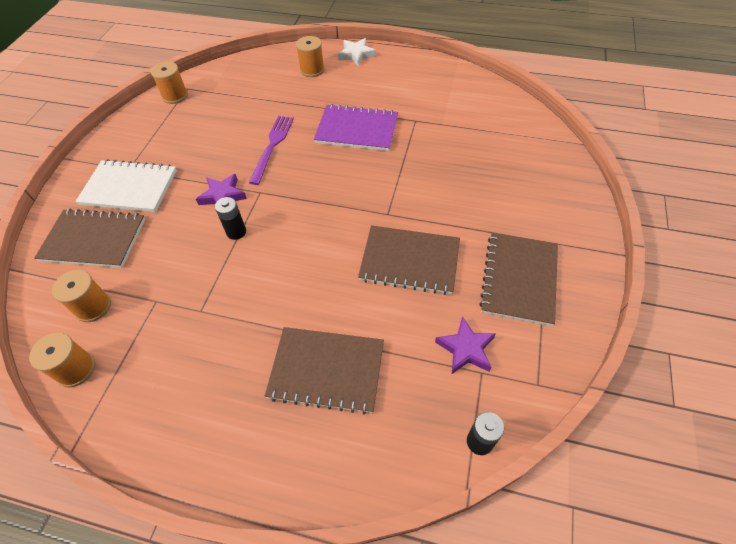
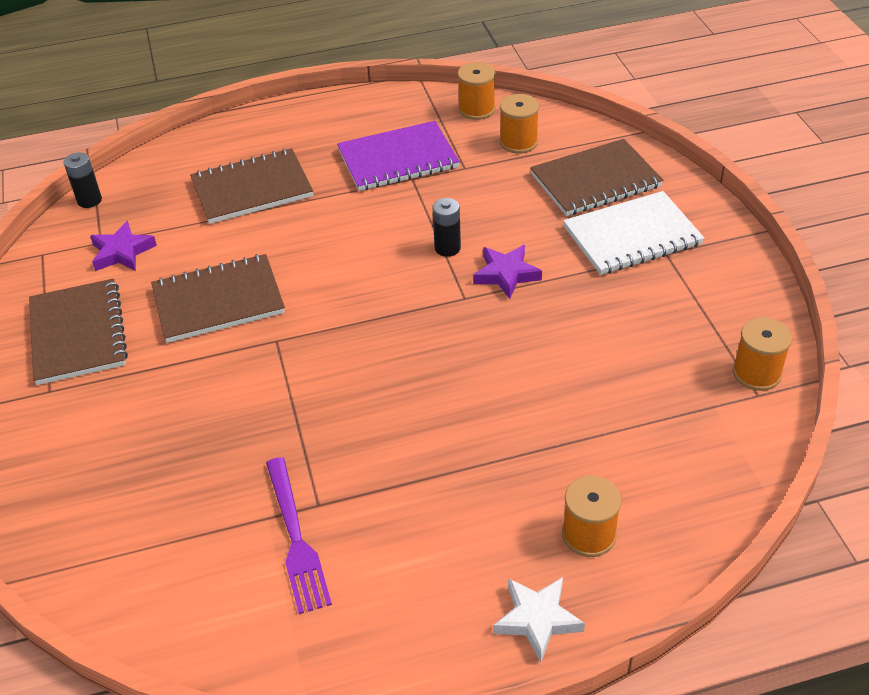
camera: 150 degrees right, 10 degrees down
purple fork [249,116,294,185] -> purple fork moved to [266,457,332,614]
purple notebook [314,104,398,151] -> purple notebook moved to [337,121,460,191]

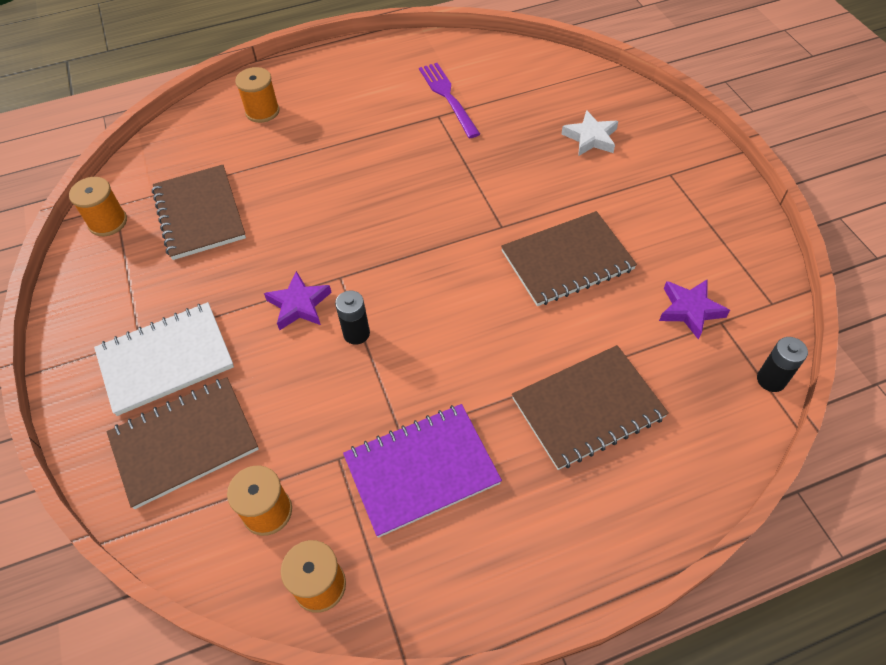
camera: 175 degrees right, 10 degrees up
brown notebook [29,278,128,385] -> brown notebook moved to [152,165,246,260]
white star [493,577,585,662] -> white star moved to [562,110,618,156]

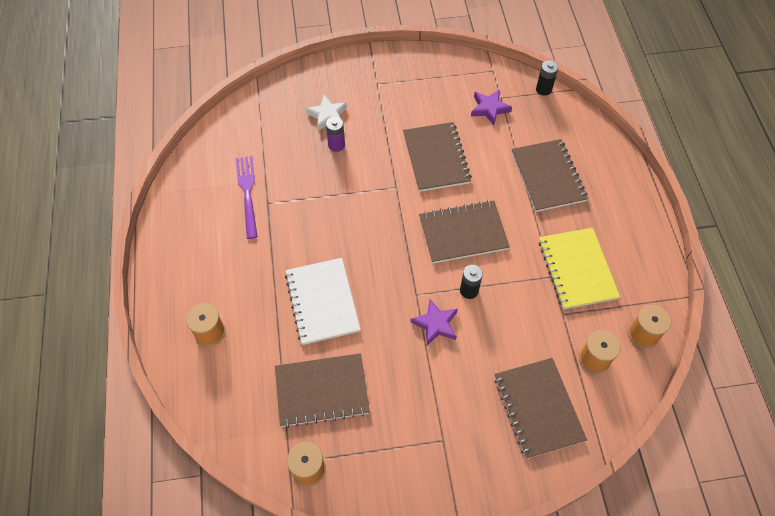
camera: 80 degrees left, 5 degrees up
white notebook [94,302,234,416] -> white notebook moved to [285,258,361,345]
purple notebook [343,404,502,538] -> yellow notebook [539,228,620,310]
purple fork [419,63,480,138] -> purple fork turned 90 degrees clockwise [236,156,258,239]
none -> purple battery [326,117,345,152]
none -> brown notebook [419,200,510,264]

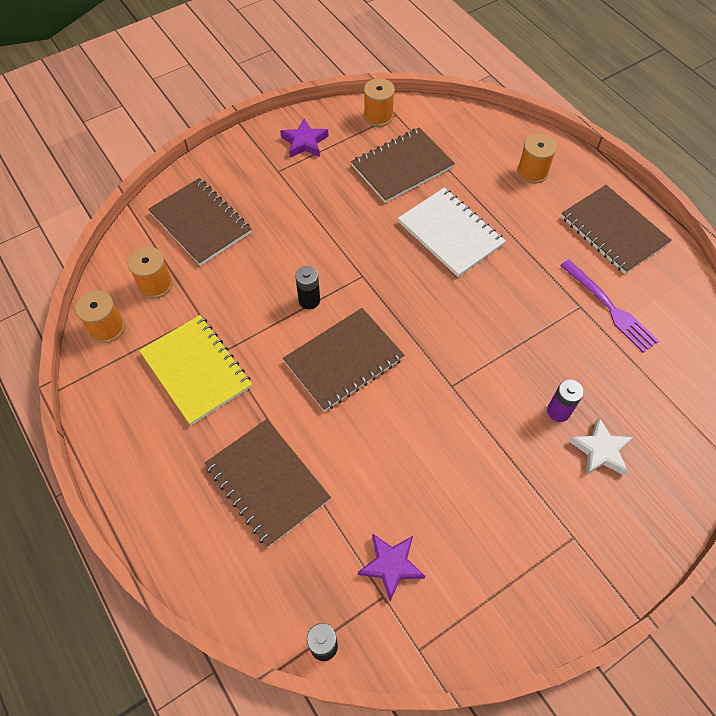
camera: 155 degrees right, 0 degrees up
brown notebook [403,122,472,192] -> brown notebook moved to [561,185,672,274]
purple star [410,299,458,346] -> purple star moved to [280,118,329,158]

